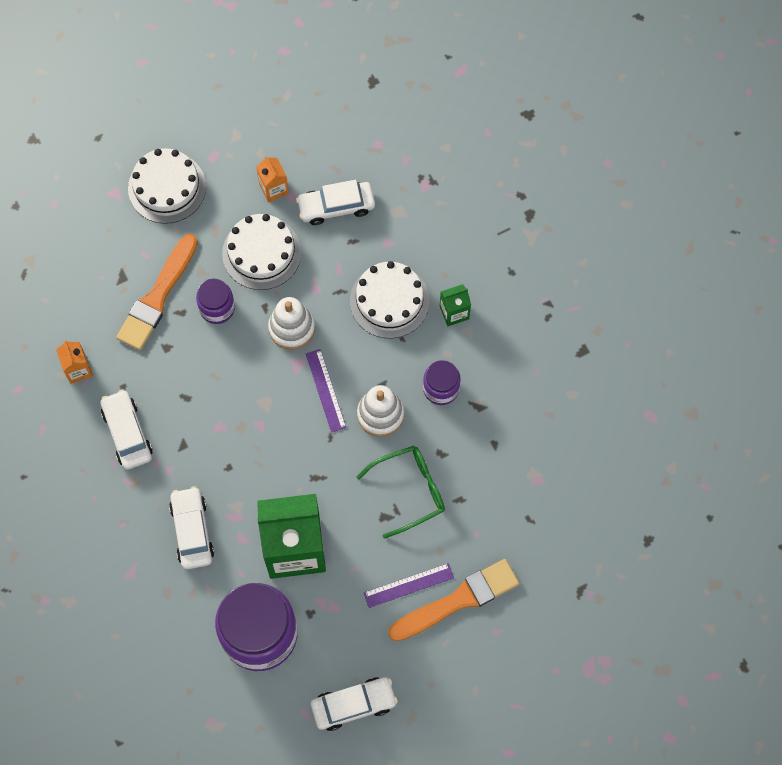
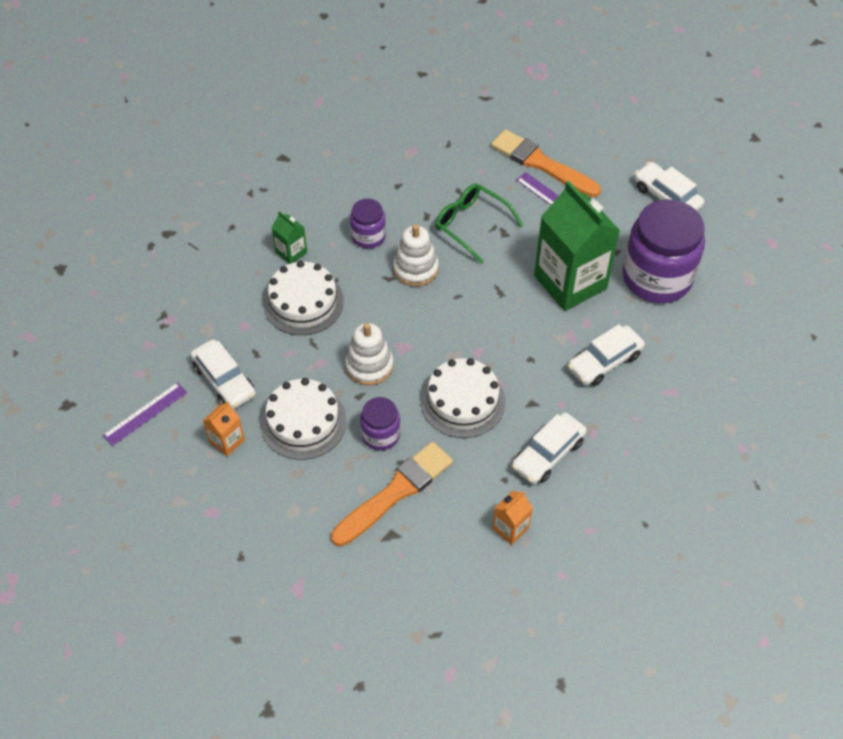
camera: 115 degrees left, 15 degrees down
orange brush [116,234,198,350] -> orange brush turned 45 degrees counterclockwise [331,442,453,546]
white cake [128,148,206,224] -> white cake moved to [420,358,505,438]
purple ruler [306,349,346,432] -> purple ruler moved to [103,382,188,446]

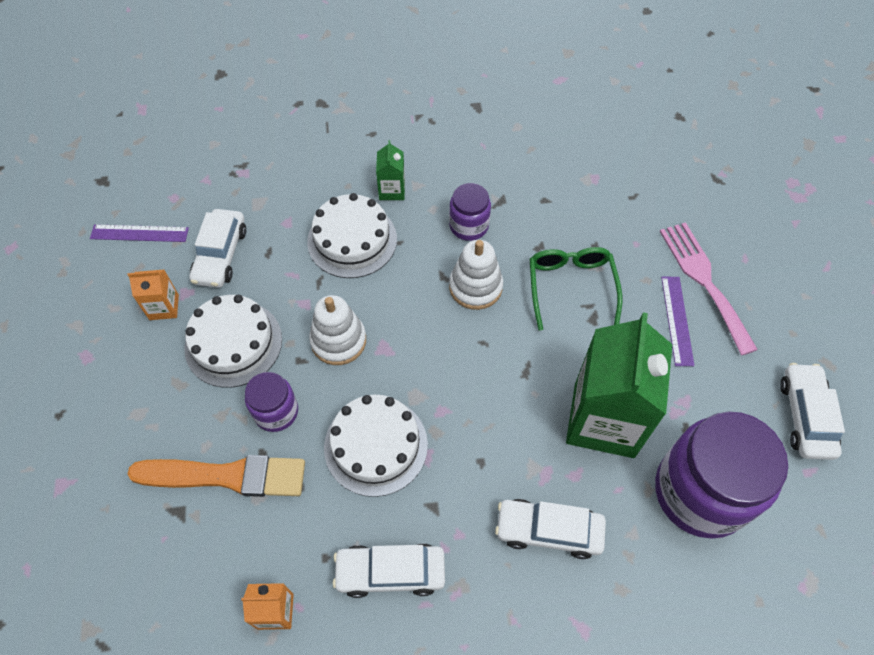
camera: 45 degrees right, 5 degrees up
orange brush [491,129,601,197] -> pink fork [660,222,758,355]

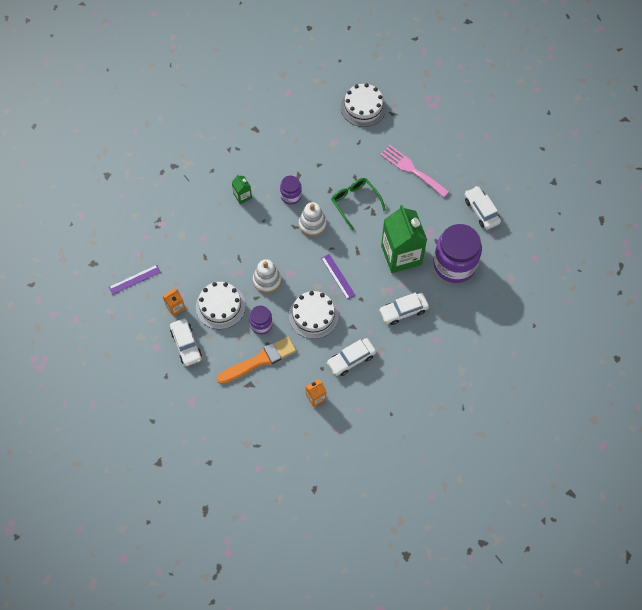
camera: 30 degrees left, 5 degrees up
white car [189,209,246,288] -> white car moved to [170,319,202,366]
white cake [307,193,397,278] -> white cake moved to [341,83,386,127]
purple ruler [661,277,695,366] -> purple ruler moved to [321,254,356,300]

